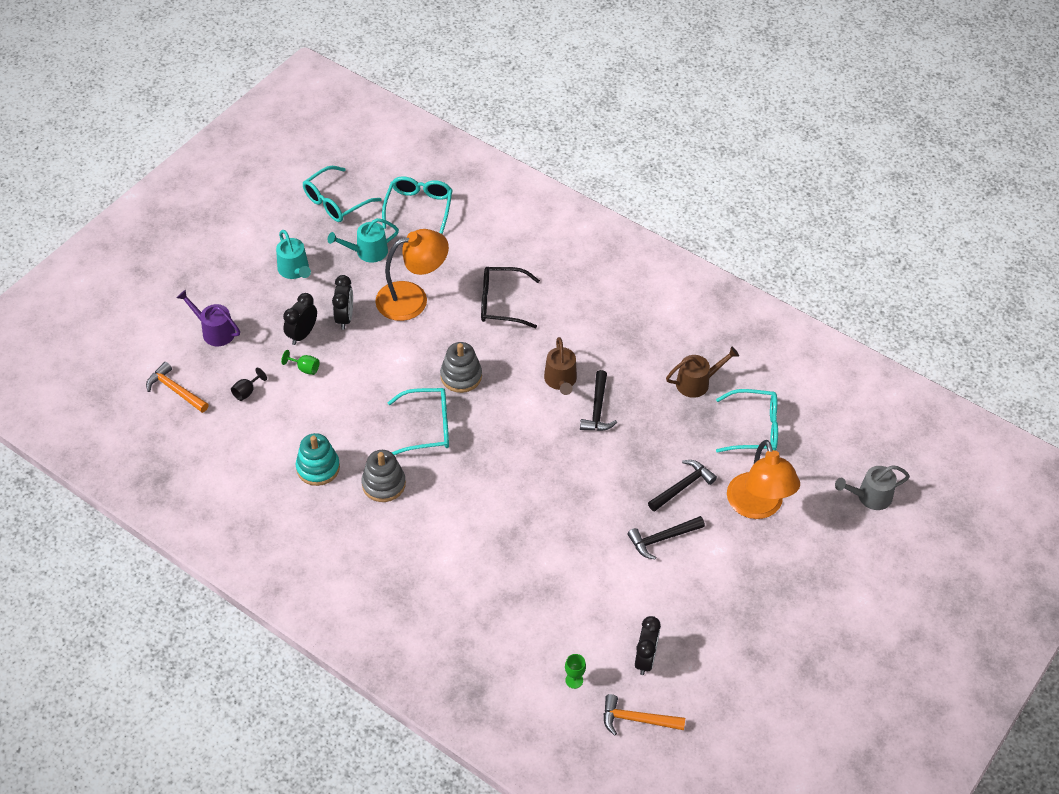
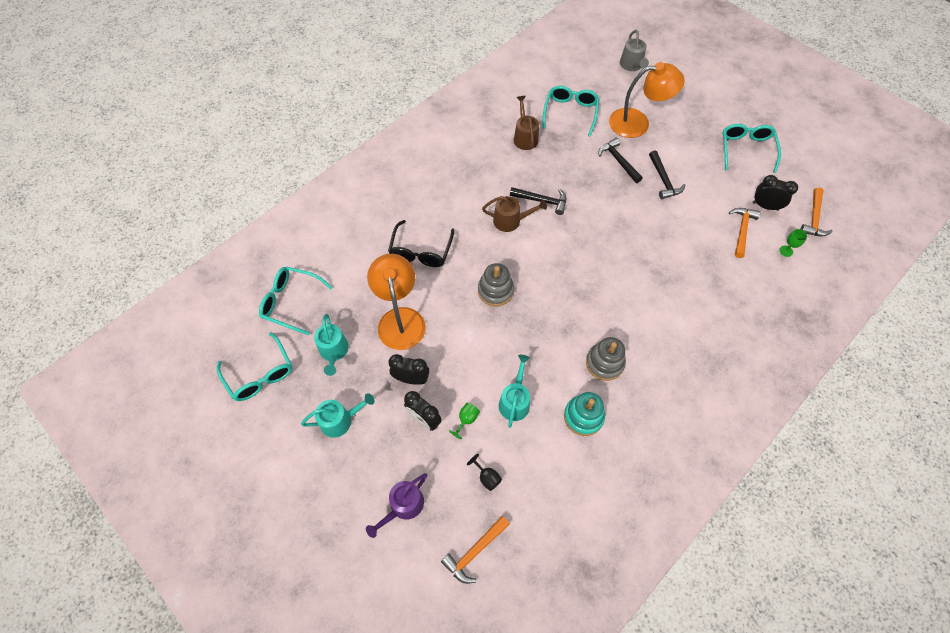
camera: 80 degrees left, 10 degrees up
turquoise glasses [388,388,449,455] -> turquoise glasses moved to [722,124,781,173]
none -> turquoise watering can [499,355,530,428]
none -> orange hammer [729,208,761,258]

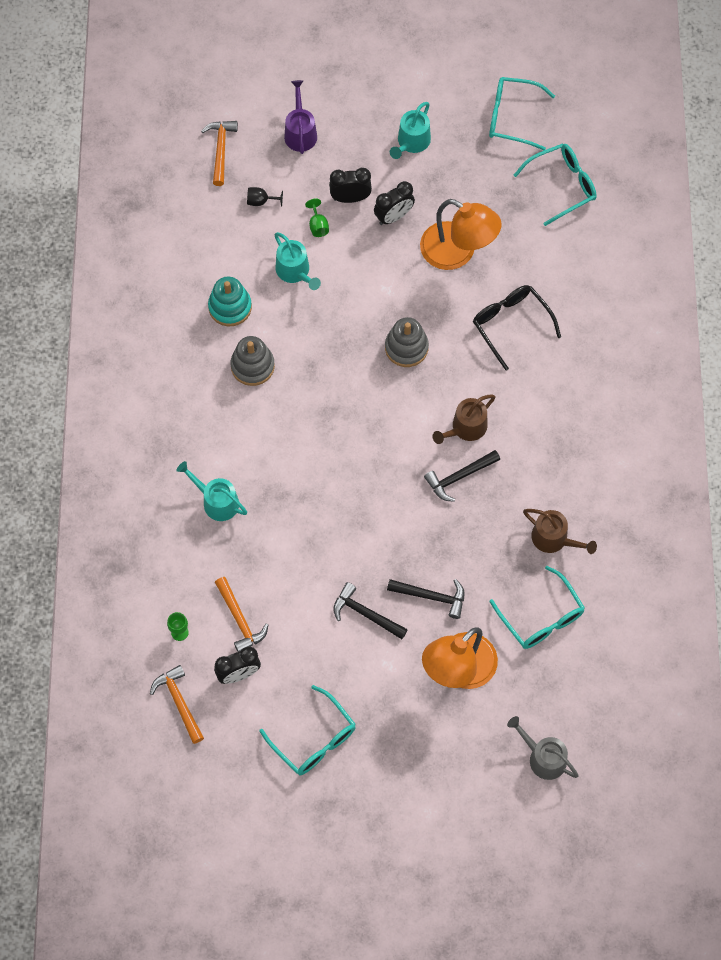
camera: 135 degrees right, 5 degrees up
turquoise watering can [314,314,349,376] -> turquoise watering can moved to [176,461,247,521]

